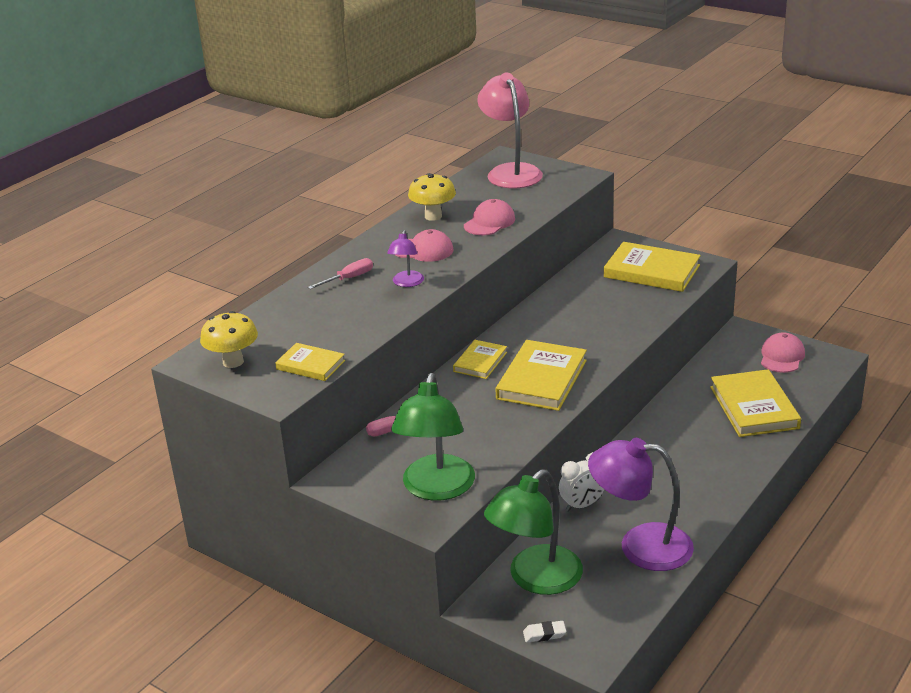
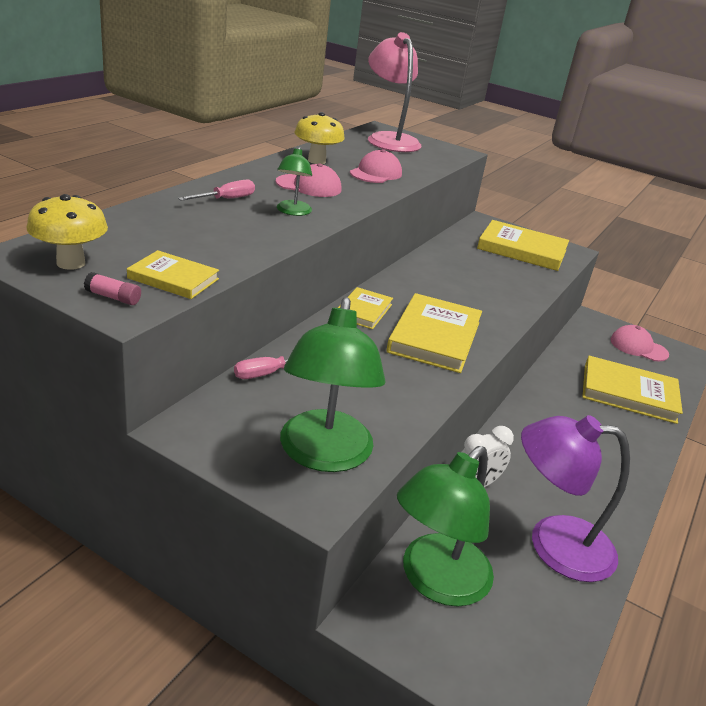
camera: 10 degrees left, 0 degrees up
purple lamp [387,230,424,287] -> green lamp [277,147,312,216]
white eraser [523,621,566,642] -> none
yellow book [710,369,801,437] -> yellow book turned 60 degrees counterclockwise [582,356,683,424]
pink cap [761,332,805,373] -> pink cap turned 75 degrees counterclockwise [610,325,669,361]
none -> pink glue stick [84,272,141,305]

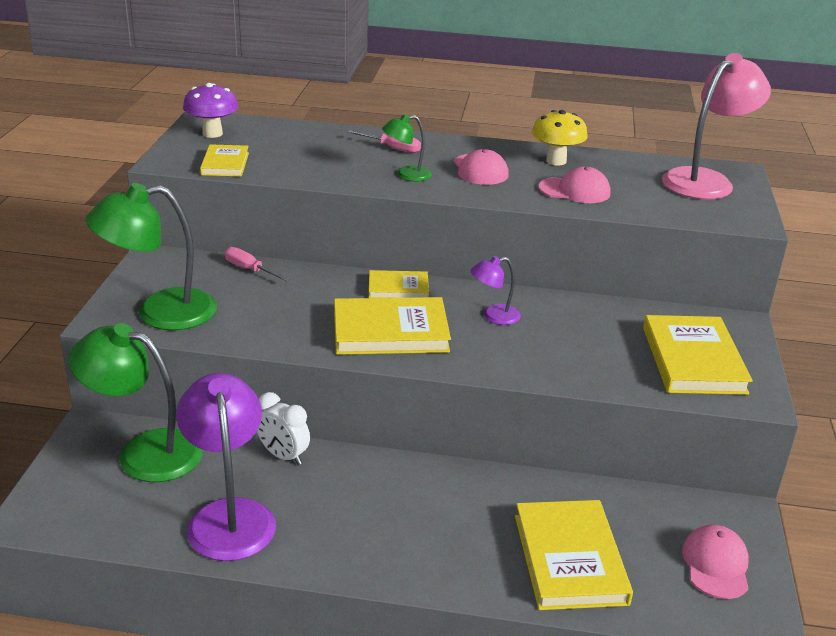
camera: 70 degrees right, 0 degrees up
yellow mushroom [26,194,108,270] -> purple mushroom [183,83,238,138]
pink glue stick [84,272,141,305] -> none
none -> purple lamp [470,256,521,325]

